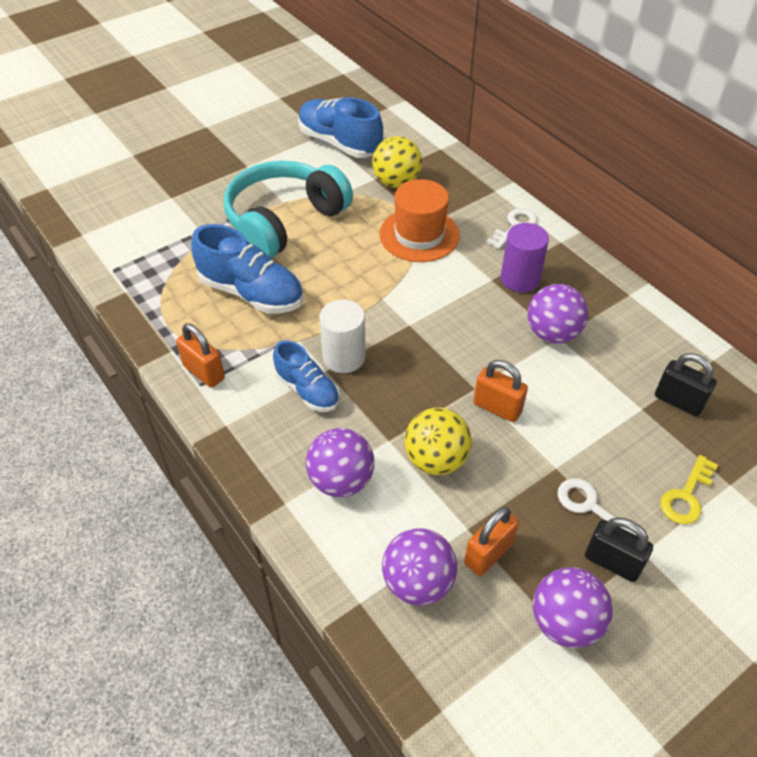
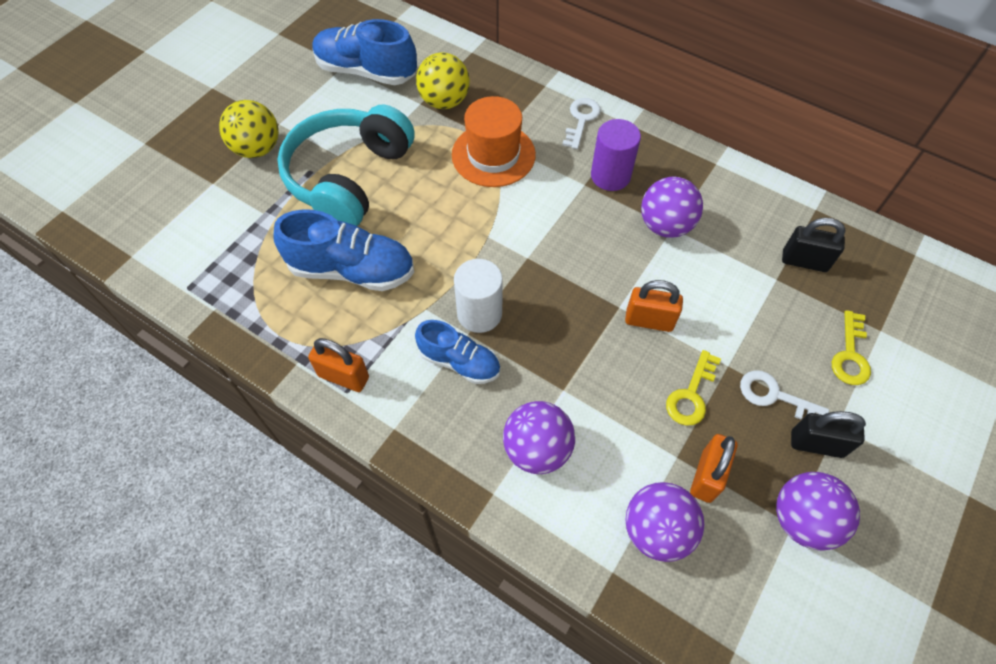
camera: 20 degrees left, 10 degrees up
yellow ball [404,408,472,475] -> yellow ball moved to [219,100,279,158]
none -> yellow key [666,350,721,426]

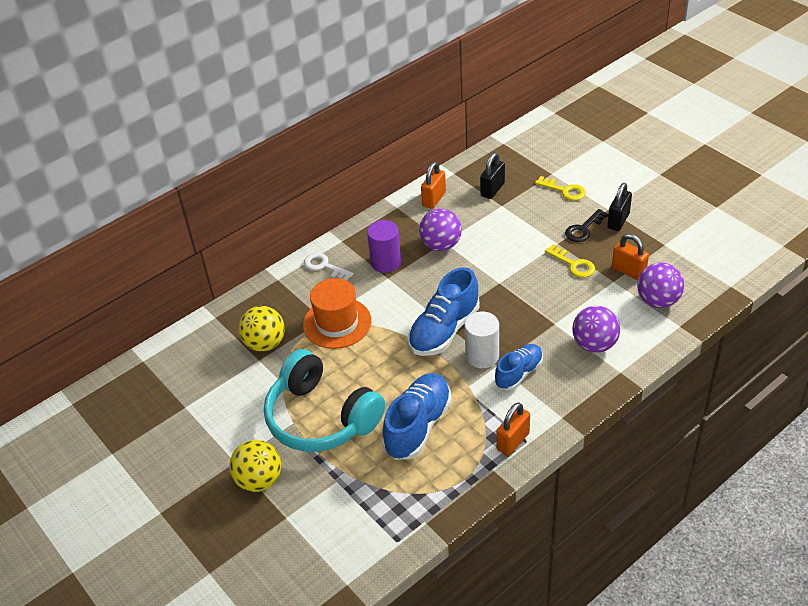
camera: 70 degrees left, 15 degrees down
blue shoe [312,19,417,85] -> blue shoe moved to [408,267,480,356]
orange padlock [625,280,683,332] -> orange padlock moved to [421,162,446,209]
white key [740,370,829,419] -> black key [565,209,609,242]
purple ball [776,472,860,551] -> none

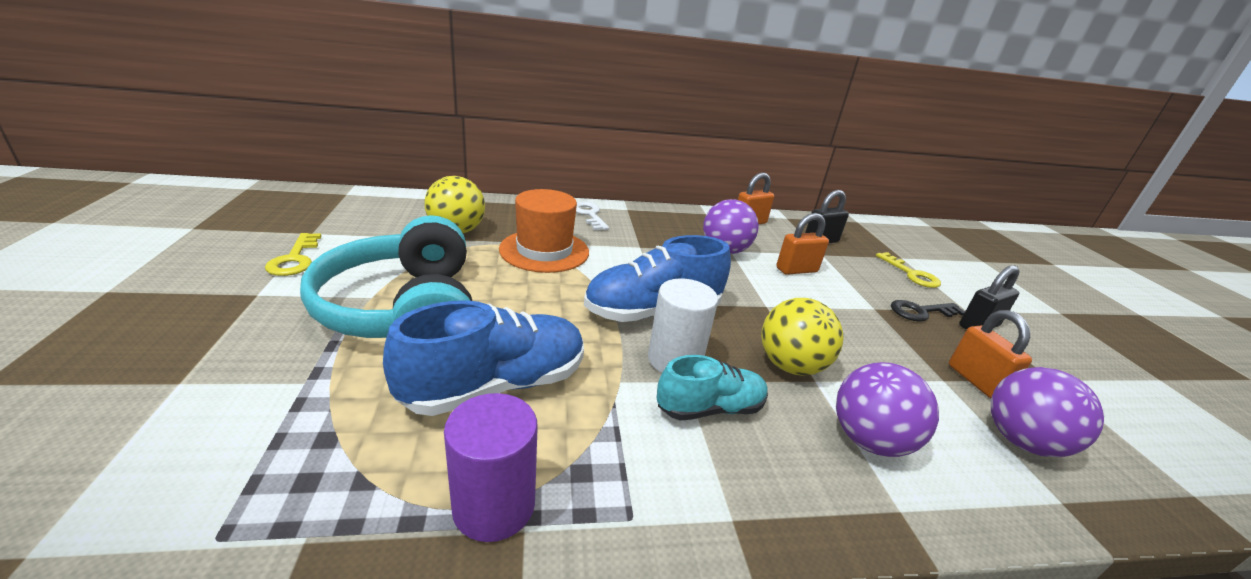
camera: 25 degrees right, 15 degrees down
yellow ball [229,440,281,492] -> yellow ball moved to [761,298,843,376]
purple cylinder [367,220,401,273] -> purple cylinder moved to [444,393,538,542]
blue shoe [495,344,543,390] -> turquoise shoe [657,355,768,421]
orange padlock [497,402,530,456] -> orange padlock moved to [776,213,829,275]
yellow key [545,244,595,278] -> yellow key moved to [265,233,322,276]

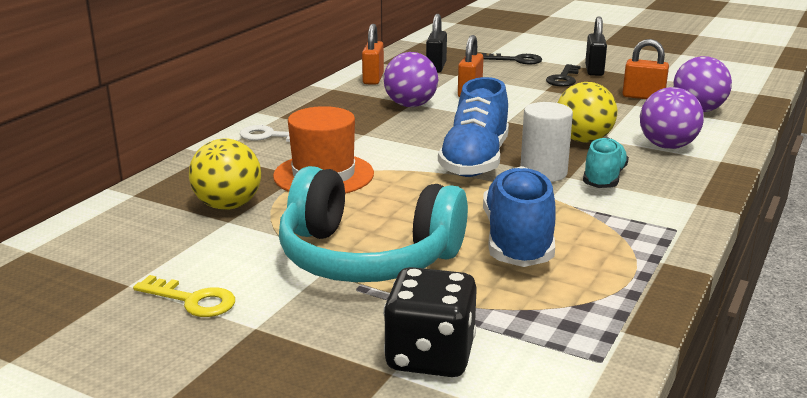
camera: 50 degrees left, 5 degrees down
purple cylinder [444,393,538,542] -> none
yellow key [876,252,941,288] -> black key [482,53,542,64]
none -> black dice [383,267,477,377]

